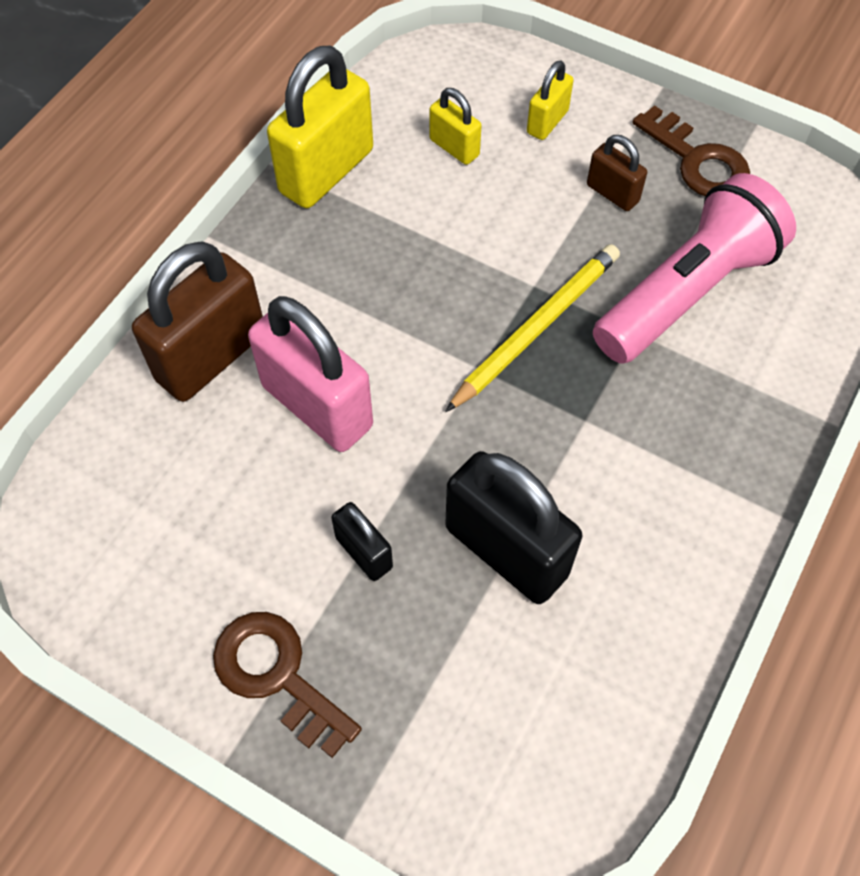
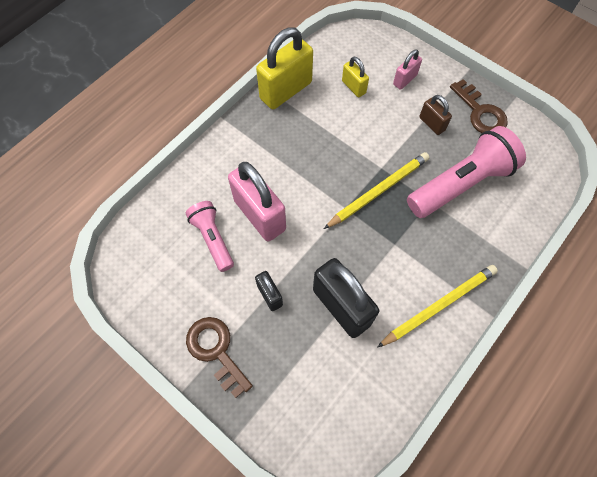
camera: 10 degrees right, 5 degrees up
brown padlock [132,241,263,402] -> none
yellow padlock [527,60,573,140] -> pink padlock [393,49,422,90]
none -> pink flashlight [186,201,234,272]
none -> yellow pencil [377,265,498,348]

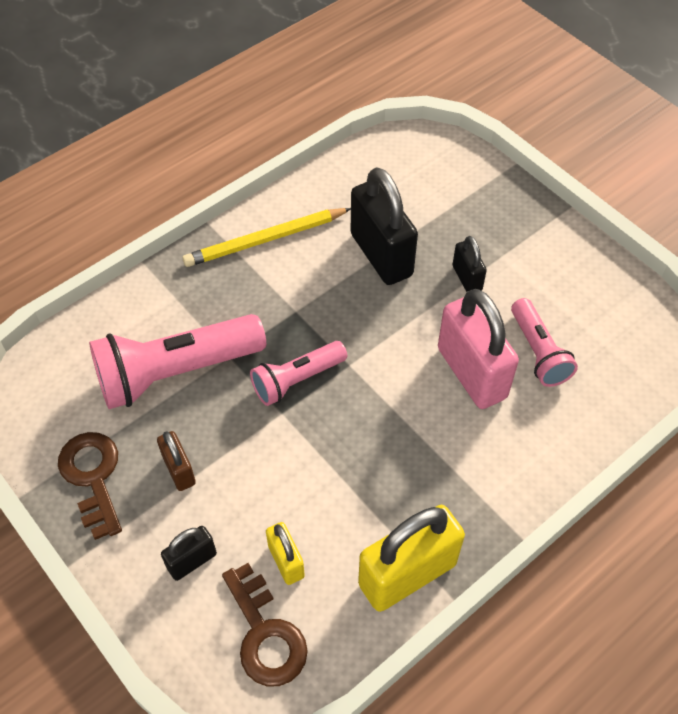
camera: 170 degrees left, 10 degrees down
brown key [186,317,253,398] -> brown key moved to [222,563,308,687]
yellow pencil [324,152,429,229] -> pink flashlight [250,341,347,406]
pink padlock [393,49,422,90] -> black padlock [161,526,217,581]

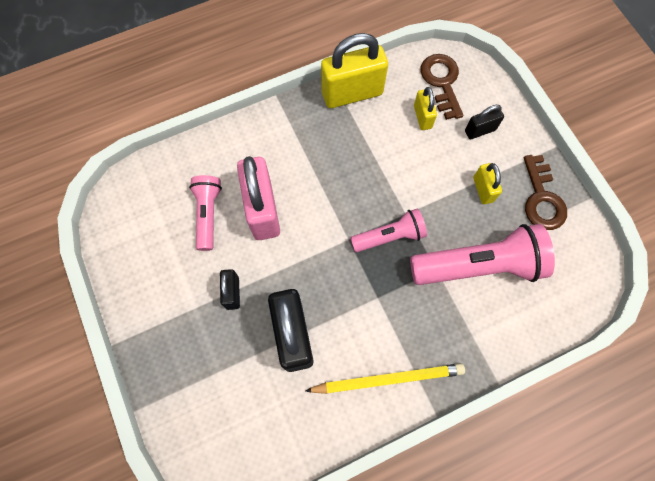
camera: 165 degrees left, 15 degrees up
brown padlock [157,431,196,491] -> yellow padlock [473,163,502,204]

